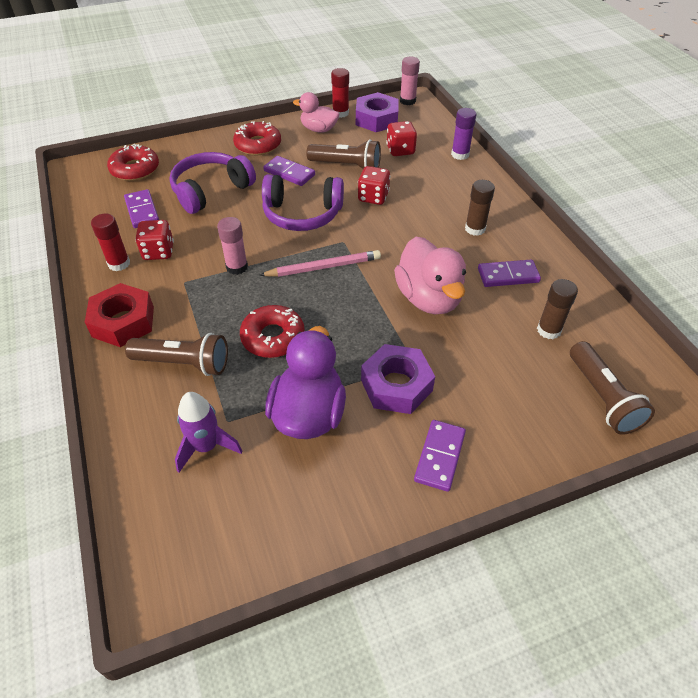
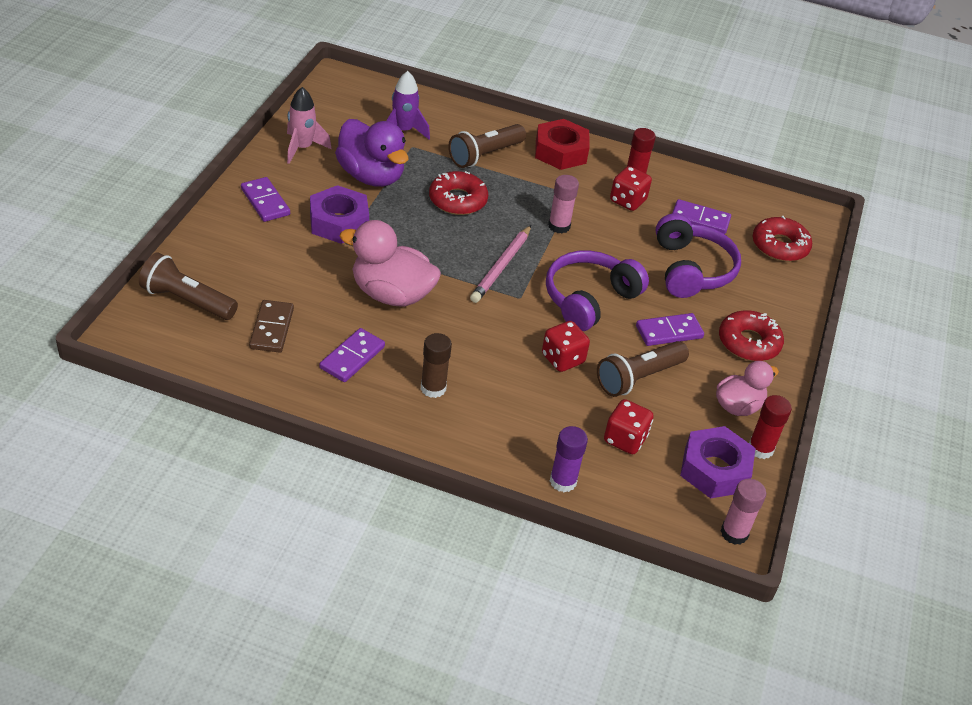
camera: 125 degrees right, 5 degrees down
brown glue stick [537,279,578,339] -> brown domino [249,300,294,353]
none -> pink rocket [287,87,332,164]

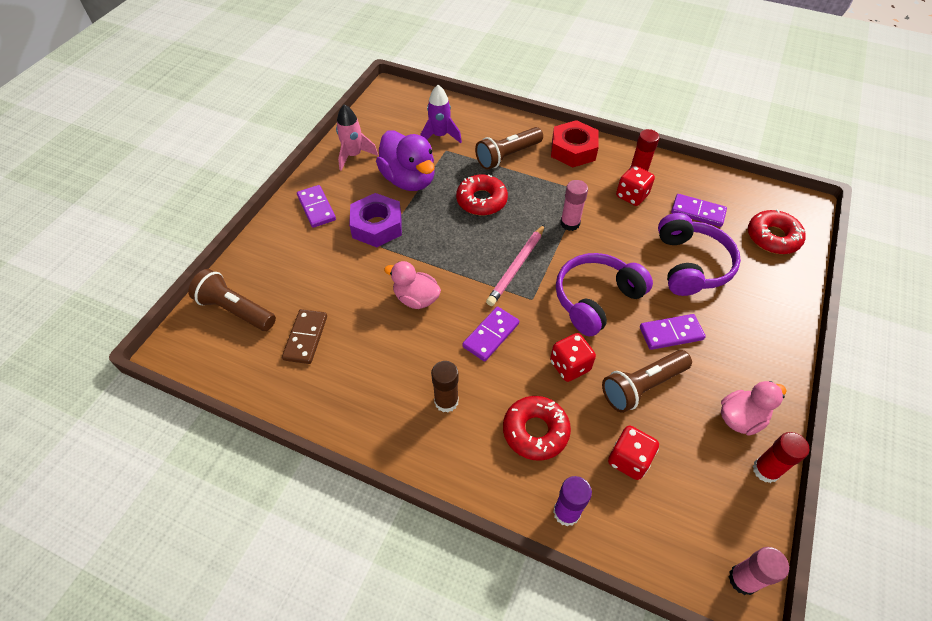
camera: 10 degrees right, 10 degrees up
purple domino [320,328,385,382] -> purple domino moved to [462,307,519,362]
pink duck [339,220,441,307] -> pink duck [384,261,441,309], size x0.63
purple nut [680,426,755,499] -> none
red donut [719,310,784,361] -> red donut moved to [503,396,571,460]

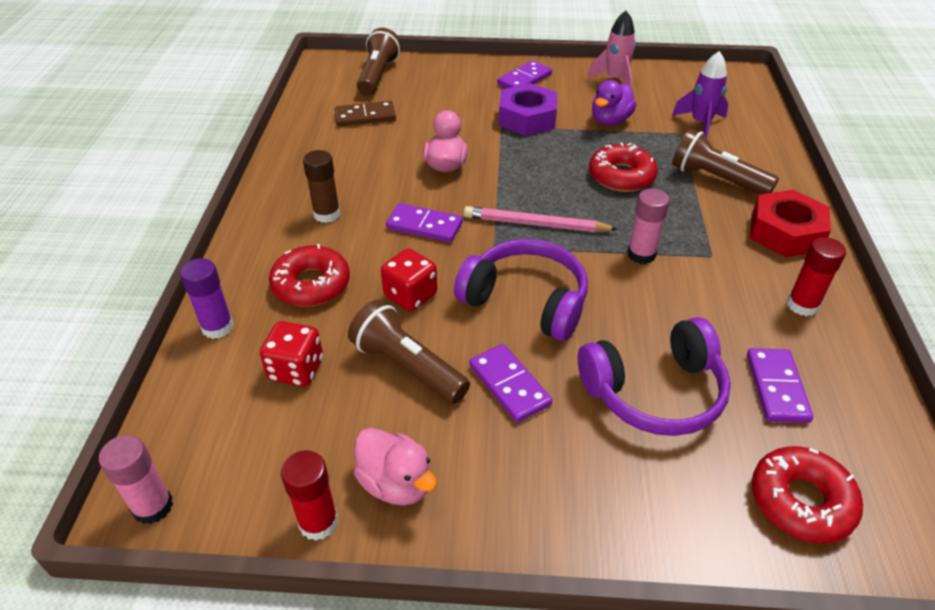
camera: 70 degrees right, 10 degrees down
purple duck [376,131,435,191] -> purple duck [592,80,636,125], size x0.63
red dice [616,165,655,206] -> none

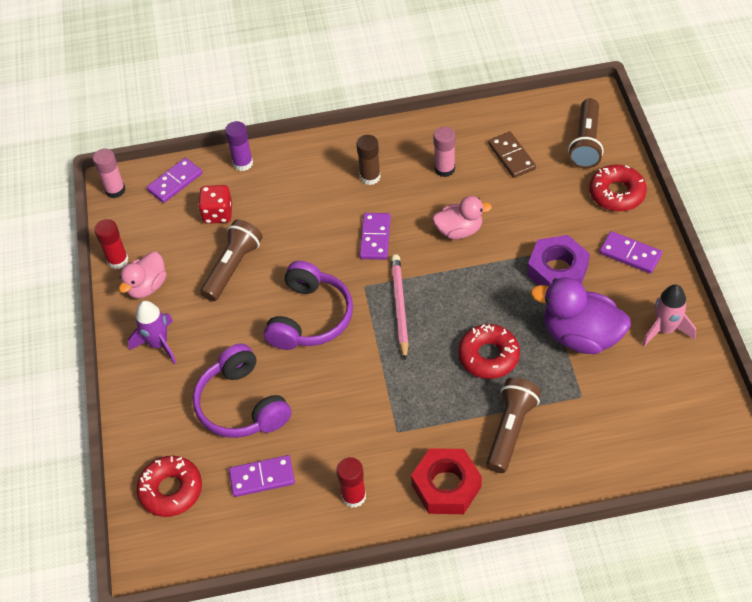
camera: 80 degrees right, 10 degrees up
red donut [269,244,350,307] -> red donut moved to [589,165,647,211]
brown flashlight [357,28,401,96] -> brown flashlight turned 105 degrees clockwise [568,98,604,169]
red dice [381,248,437,311] -> none
purple domino [469,344,552,423] -> purple domino moved to [147,158,202,203]
purple duck [592,80,636,125] -> purple duck [531,277,631,354], size x1.59
pink glue stick [627,188,670,264] -> pink glue stick moved to [433,127,455,177]
purple rocket [672,51,728,138] -> purple rocket moved to [128,301,177,364]

